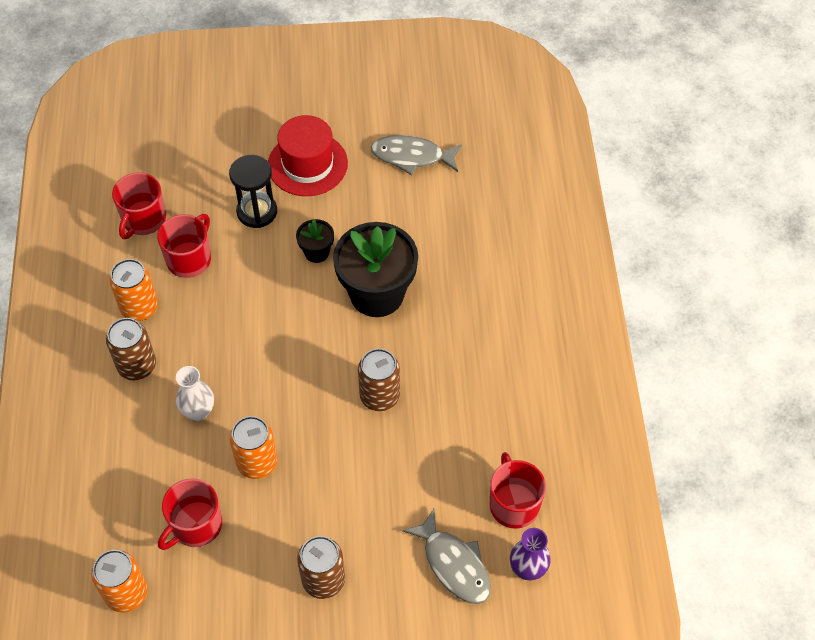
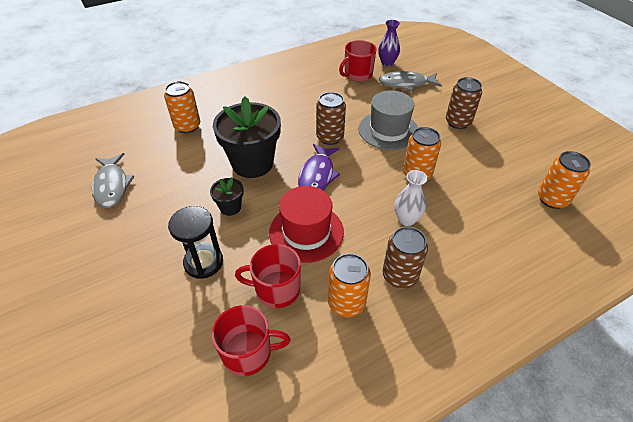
camera: 115 degrees left, 10 degrees down
red mug [158,478,222,550] -> none
red hat [268,115,348,196] -> red hat moved to [269,186,344,263]
grey fish [402,508,491,604] -> grey fish turned 120 degrees counterclockwise [379,71,442,91]
none -> orange can [164,81,200,133]
none -> purple fish [298,144,340,191]
none -> grey hat [359,90,418,150]

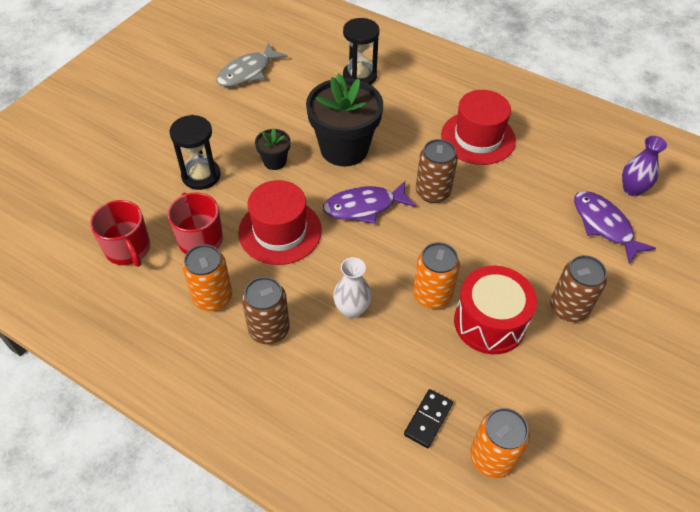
camera: 60 degrees right, 5 degrees up
orange can [164,81,200,133] -> black hourglass [343,18,379,85]
red mug [339,40,377,82] -> none
grey hat [359,90,418,150] -> none
grey fish [379,71,442,91] -> purple fish [574,191,656,264]
none -> black domino [404,389,453,448]
none -> red hat [441,90,516,165]
none -> red drum [454,266,537,354]

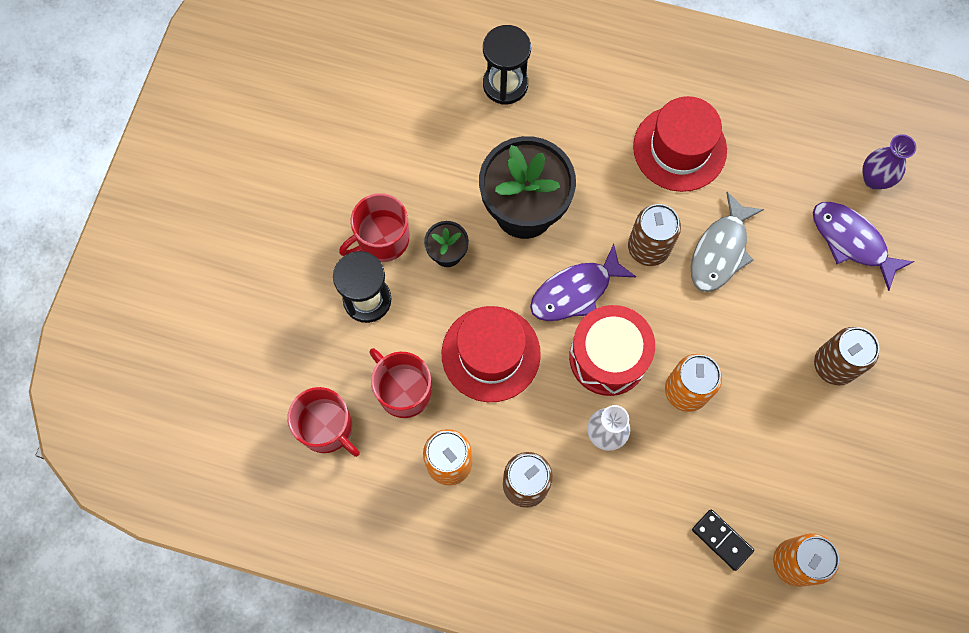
camera: 15 degrees left, 20 degrees up
grey fish [216,43,288,87] -> grey fish moved to [691,192,764,292]
black domino [404,389,453,448] -> black domino turned 60 degrees counterclockwise [692,509,754,571]
red drum [454,266,537,354] -> red drum moved to [569,305,655,396]
none -> red mug [339,193,409,262]

